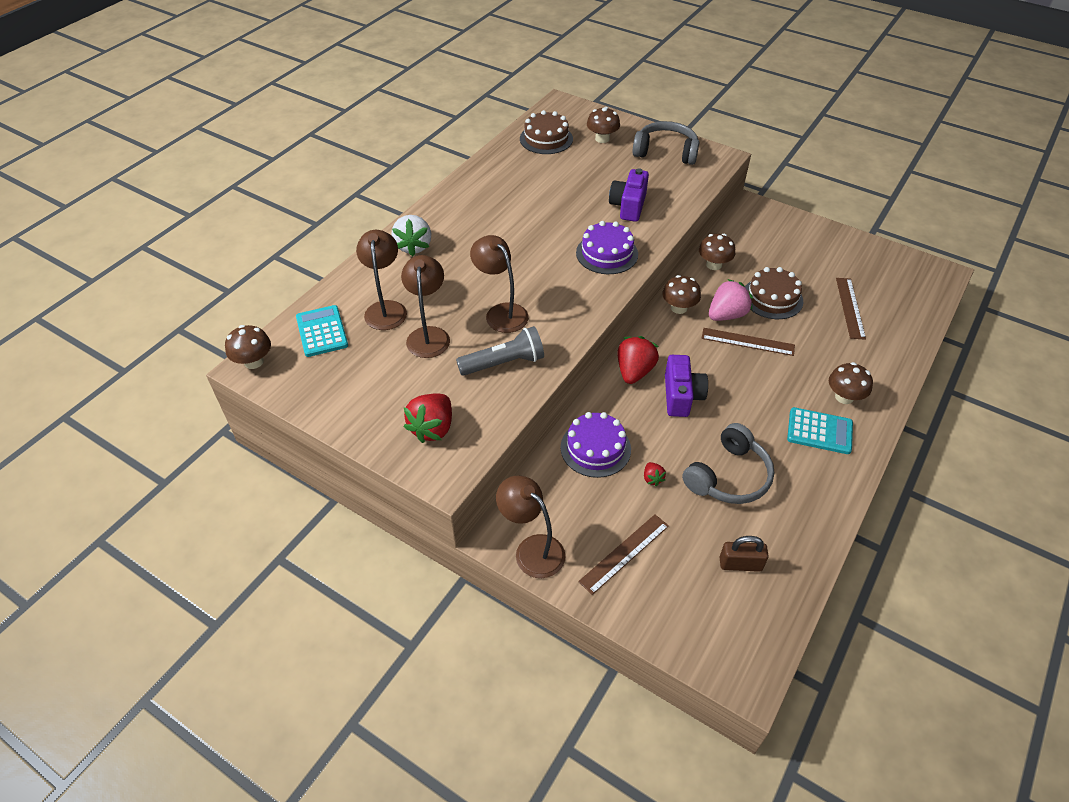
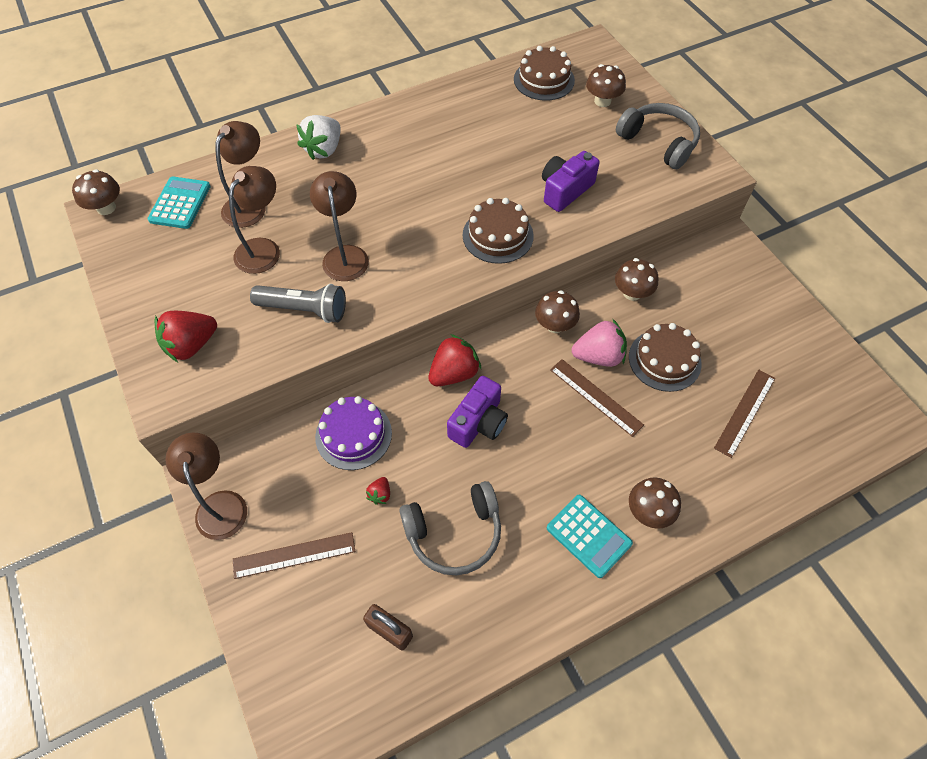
camera: 30 degrees right, 10 degrees up
purple cake [576,221,638,274] -> brown cake [463,198,534,264]

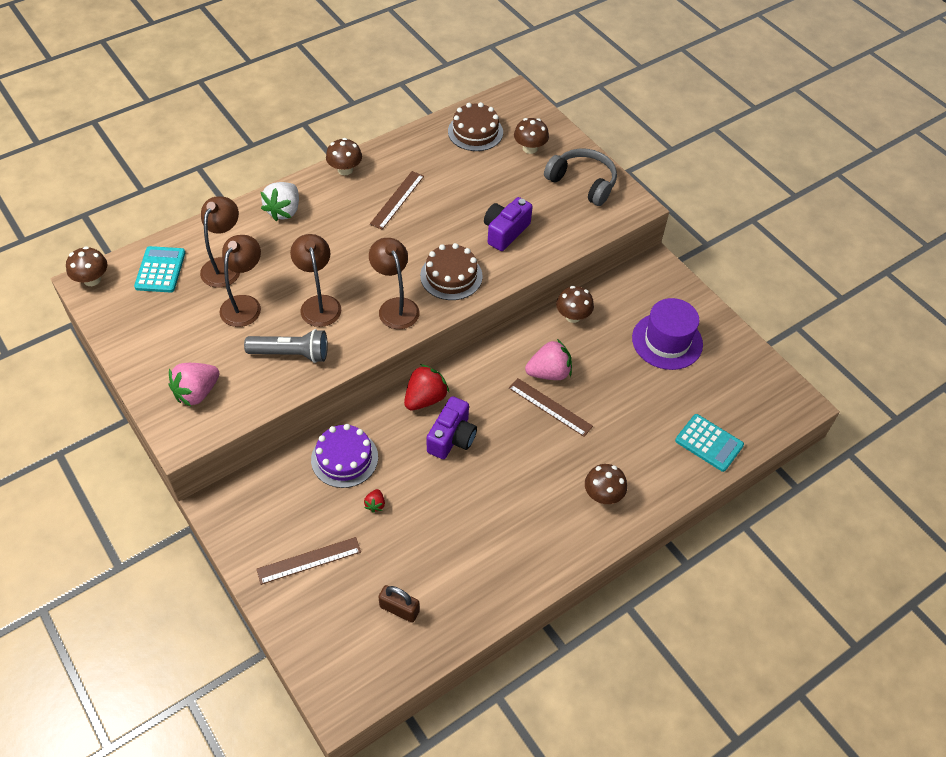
camera: 10 degrees left, 5 degrees down
red strawberry [155,311,217,362] -> pink strawberry [169,363,220,407]
brown lamp [165,433,247,540] -> brown lamp moved to [369,238,420,329]
grey headphones [399,481,501,575] -> none
brown mushroom [535,290,580,333] -> brown mushroom moved to [326,138,362,175]
turquoise calculator [547,495,633,578] -> turquoise calculator moved to [675,414,744,472]
brown cake [629,323,702,392] -> none
brown ruler [714,370,775,458] -> brown ruler moved to [370,171,424,230]
none -> purple hat [632,298,703,370]

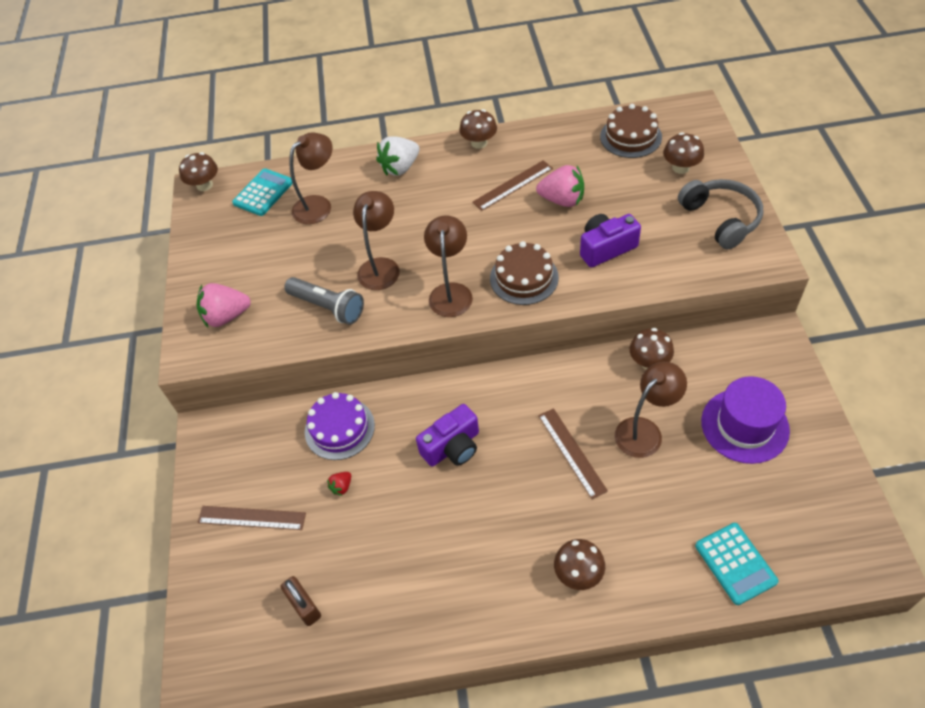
camera: 35 degrees right, 0 degrees up
brown lamp [219,235,261,327] -> brown lamp moved to [615,362,687,458]
red strawberry [404,364,449,410] -> none
pink strawberry [525,339,572,380] -> pink strawberry moved to [536,165,584,207]

